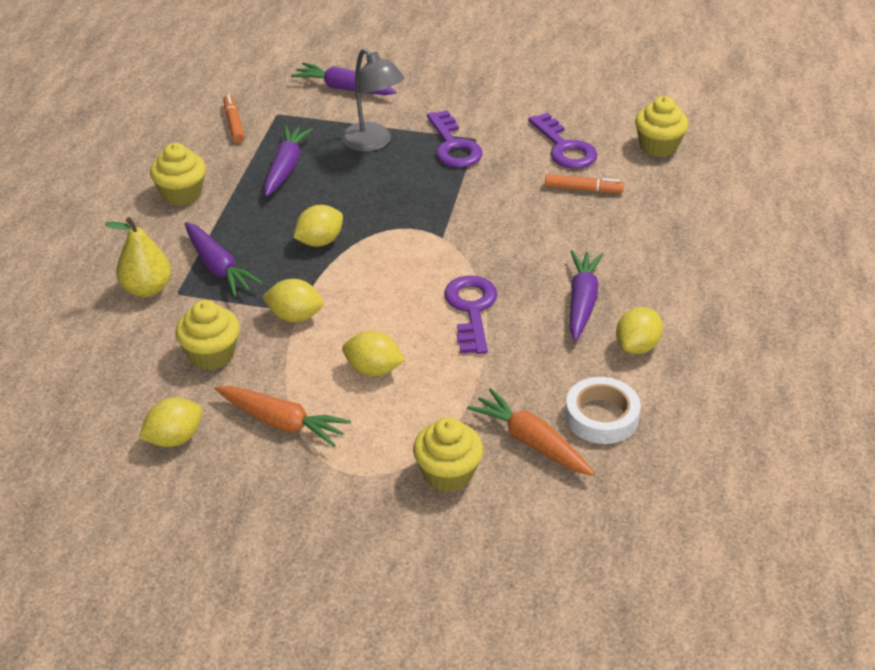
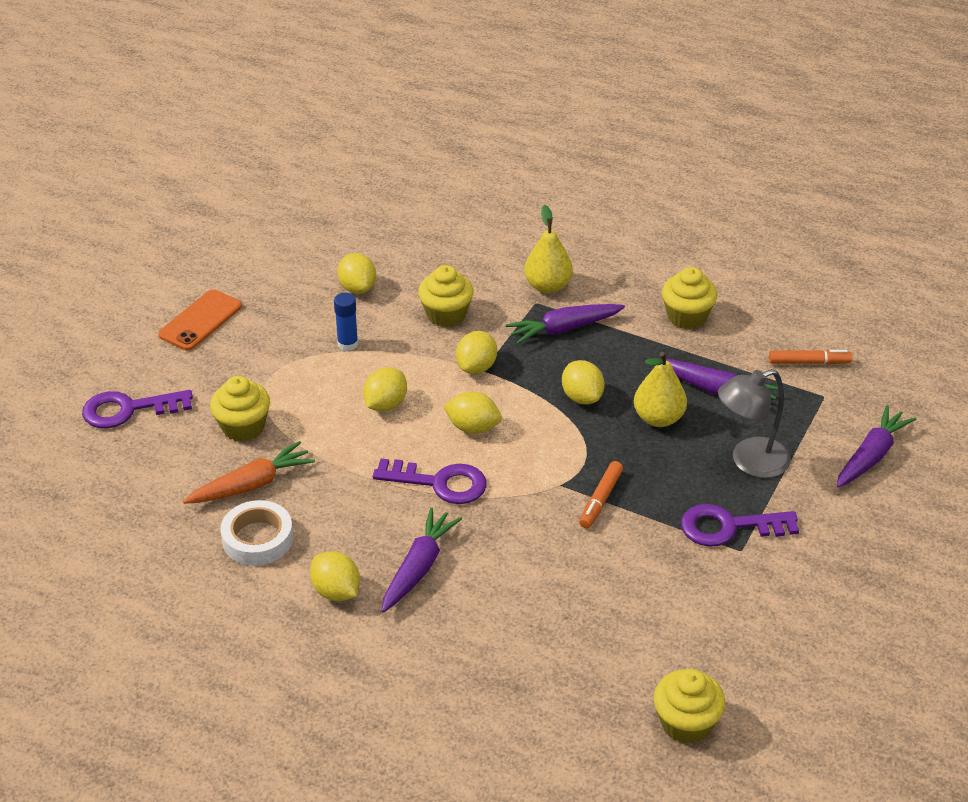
camera: 105 degrees right, 0 degrees up
orange carrot [215,386,351,447] -> blue glue stick [334,293,358,351]
purple key [528,113,597,169] -> purple key moved to [82,390,193,428]
orange marker [545,174,624,193] -> orange marker moved to [579,461,623,528]
purple carrot [570,250,604,341] -> purple carrot turned 90 degrees counterclockwise [381,507,462,613]
none -> orange phone [158,289,242,351]
none -> yellow lemon [443,392,502,434]
none -> yellow pear [634,352,687,427]

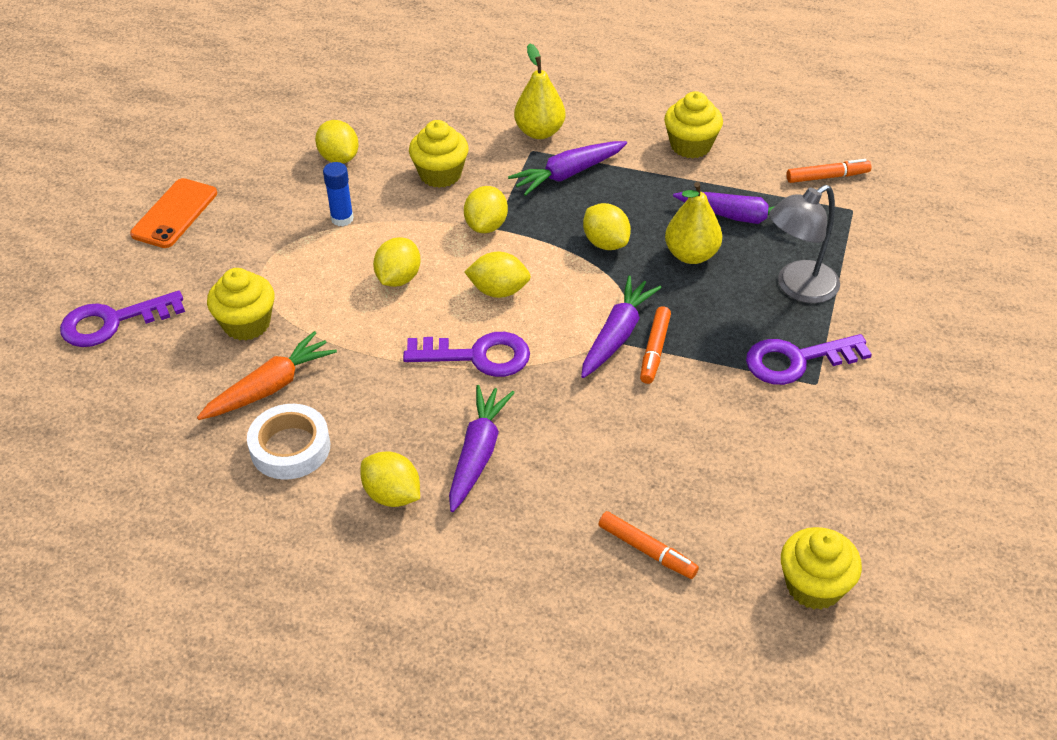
camera: 10 degrees left, 5 degrees up
purple carrot [837,405,917,488] -> purple carrot moved to [581,276,662,378]
none -> orange marker [599,511,699,579]

